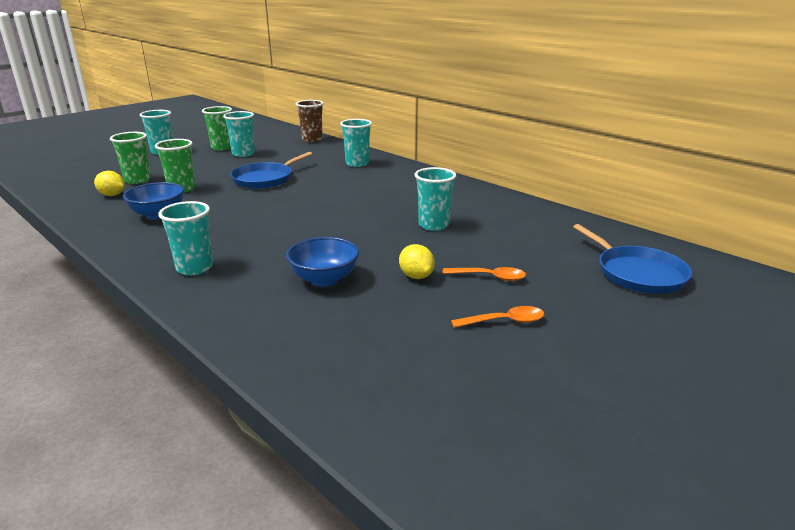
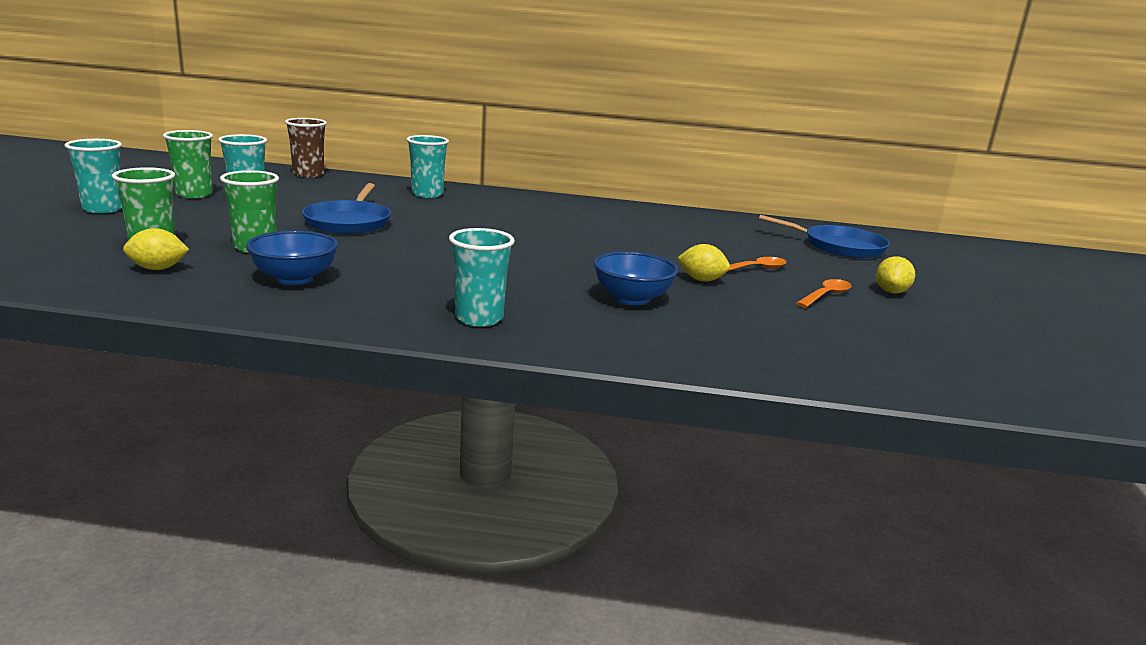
camera: 40 degrees left, 5 degrees down
turquoise cup [415,167,456,231] -> none
none -> yellow lemon [876,256,915,293]

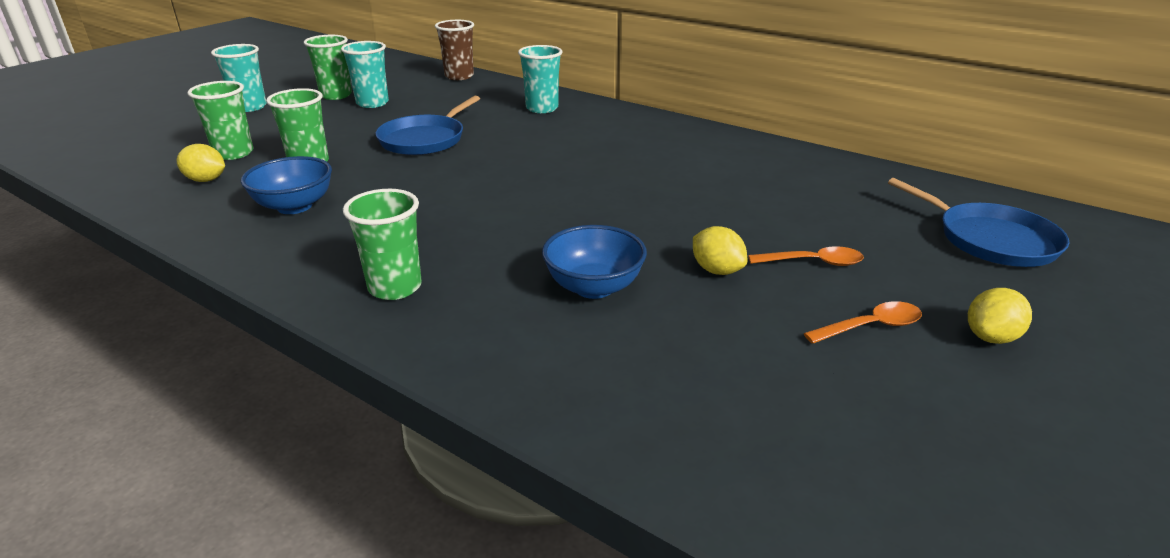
camera: 30 degrees right, 10 degrees up
turquoise cup [449,228,515,327] -> green cup [343,189,422,300]

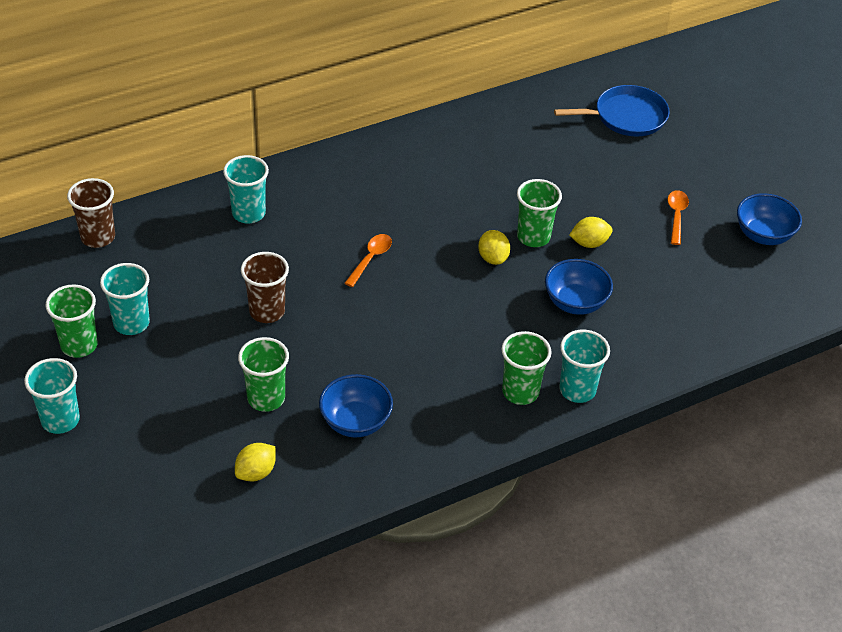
camera: 65 degrees left, 15 degrees up
green cup [188,81,254,160] -> green cup moved to [517,179,562,247]
blue pan [375,96,480,155] -> brown cup [241,252,289,323]
orange spoon [748,246,864,266] -> orange spoon moved to [345,234,392,287]
yellow lemon [968,288,1032,344] -> yellow lemon moved to [478,230,510,265]
none -> turquoise cup [559,330,610,403]
none -> blue bowl [737,193,802,245]

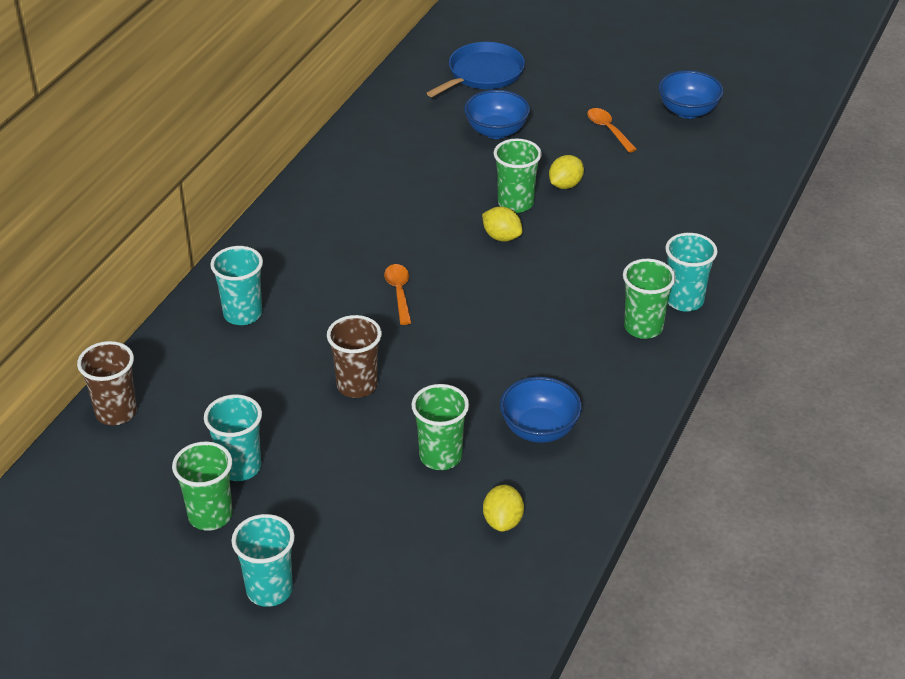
camera: 35 degrees left, 5 degrees down
blue bowl [545,259,613,315] -> blue bowl moved to [464,90,530,139]

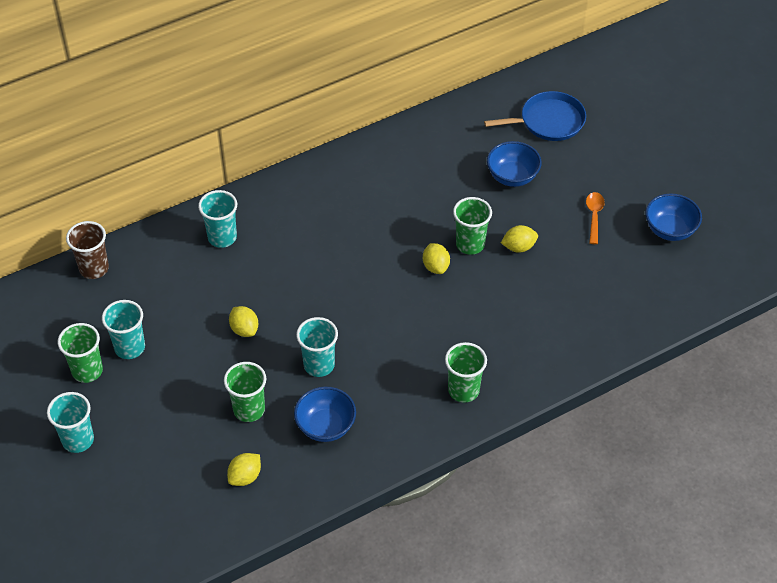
camera: 35 degrees right, 10 degrees up
brown cup [327,315,382,398] -> yellow lemon [229,306,258,337]
orange spoon [384,264,411,325] -> none
turquoise cup [665,233,718,312] -> turquoise cup moved to [296,317,338,377]

